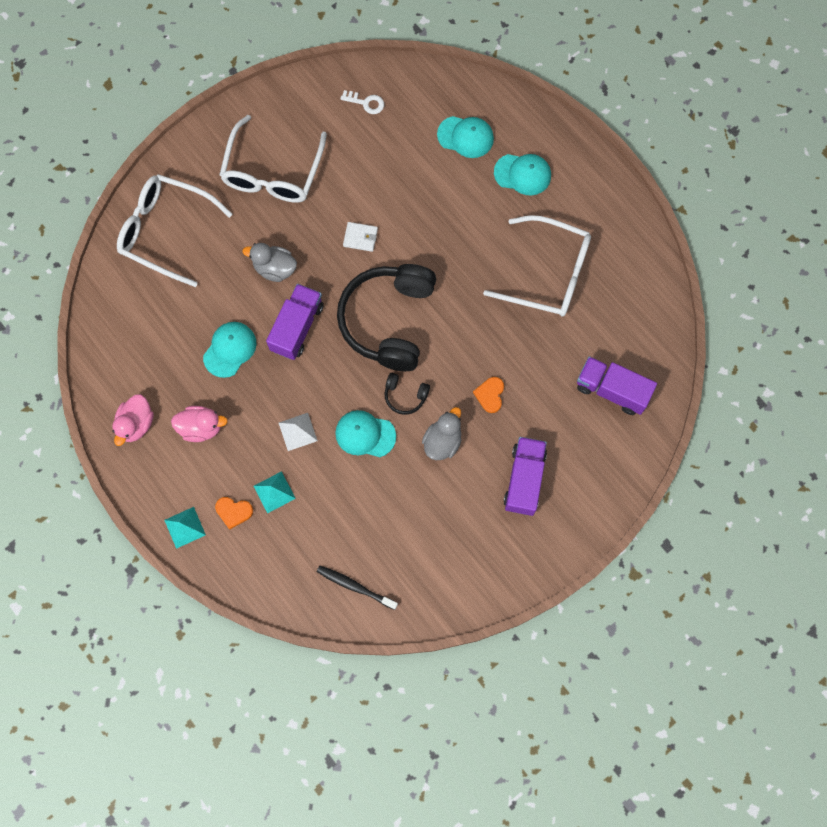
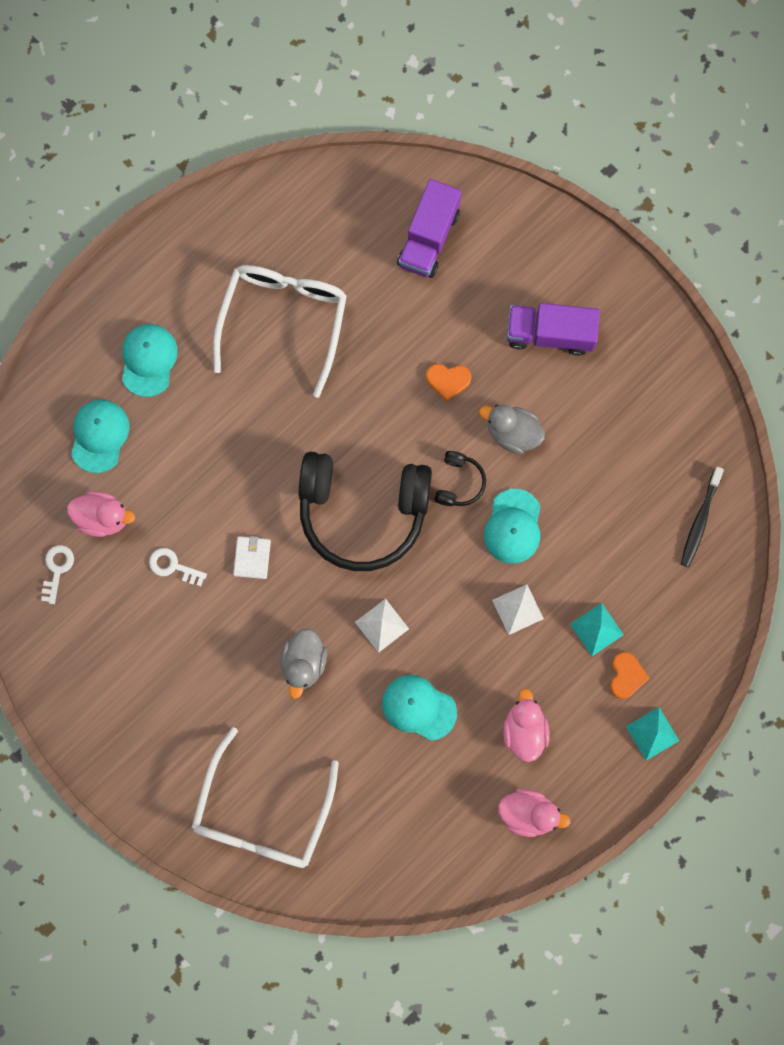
camera: 95 degrees left, 5 degrees up
white glasses [219,115,327,203] -> none
purple truck [266,284,324,360] -> white pyramid [355,598,409,653]
none -> pink duck [67,491,135,537]
none -> white key [149,548,207,586]

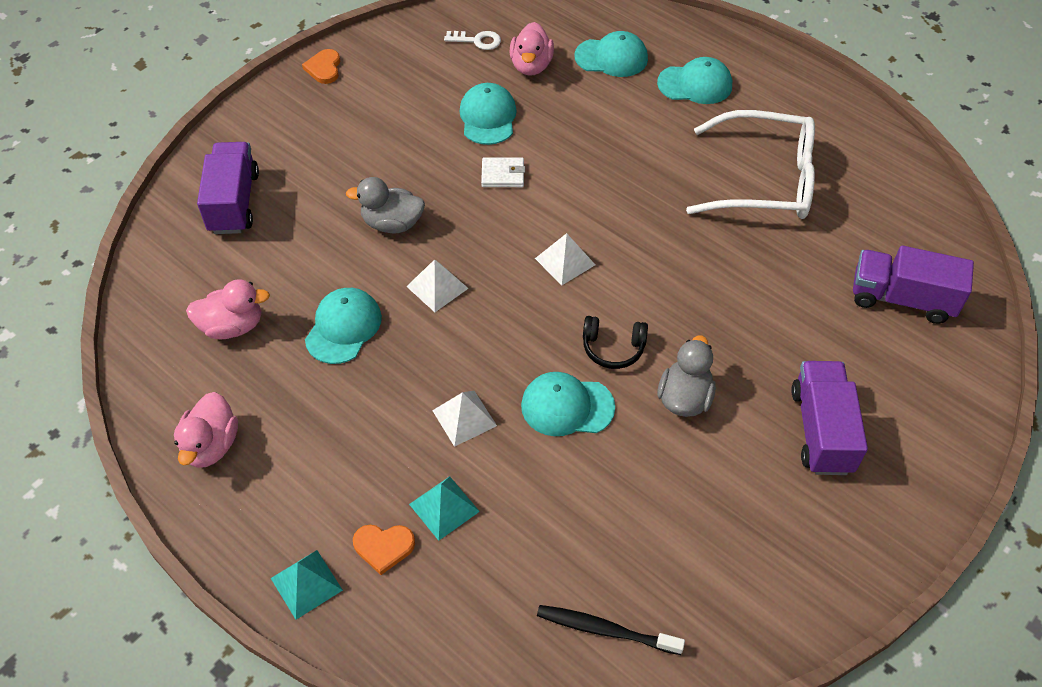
camera: 85 degrees right, 25 degrees down
white key [149,548,207,586] -> turquoise cap [459,83,517,145]
white glasses [191,727,339,868] -> purple truck [197,142,259,234]
black headphones [299,451,432,571] -> white pyramid [535,233,595,285]
orange heart [426,364,471,402] -> orange heart moved to [302,49,340,84]
pink duck [503,688,550,762] -> pink duck moved to [186,279,270,339]

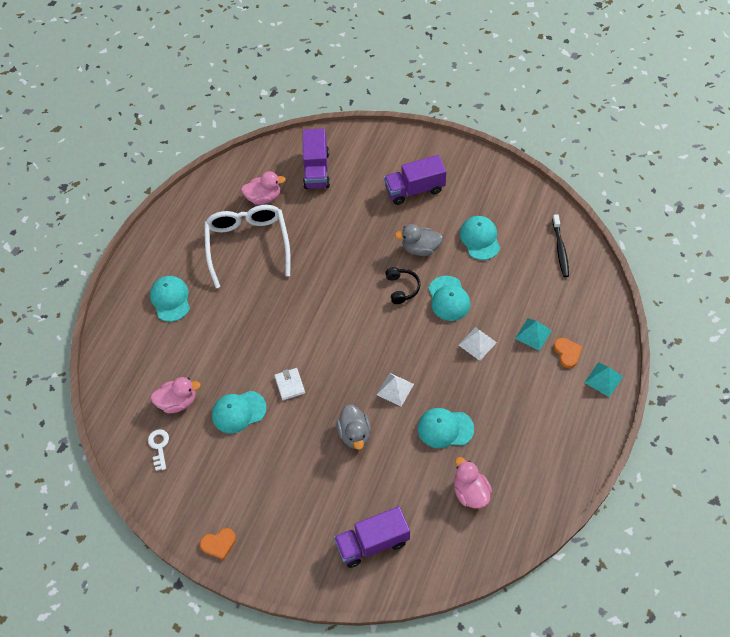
camera: 105 degrees left, 5 degrees up
pink duck [174,392,238,468] -> pink duck moved to [241,171,286,205]
white pyramid [535,233,595,285] -> none
turquoise cap [574,31,648,77] -> turquoise cap moved to [459,216,500,260]

